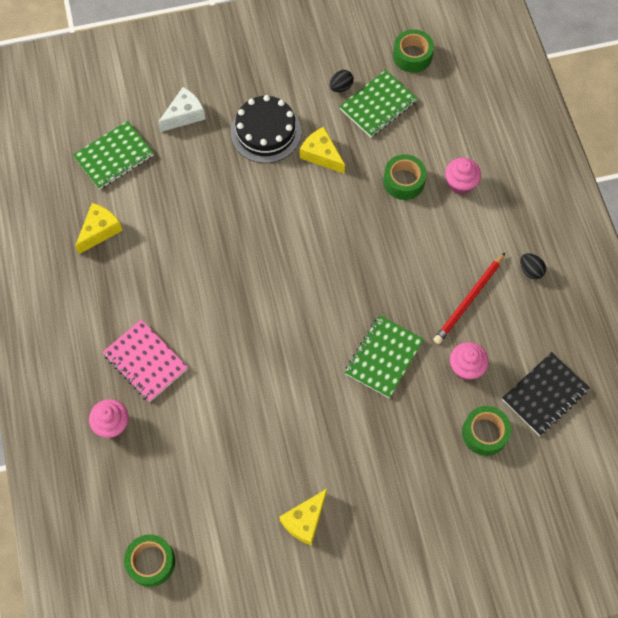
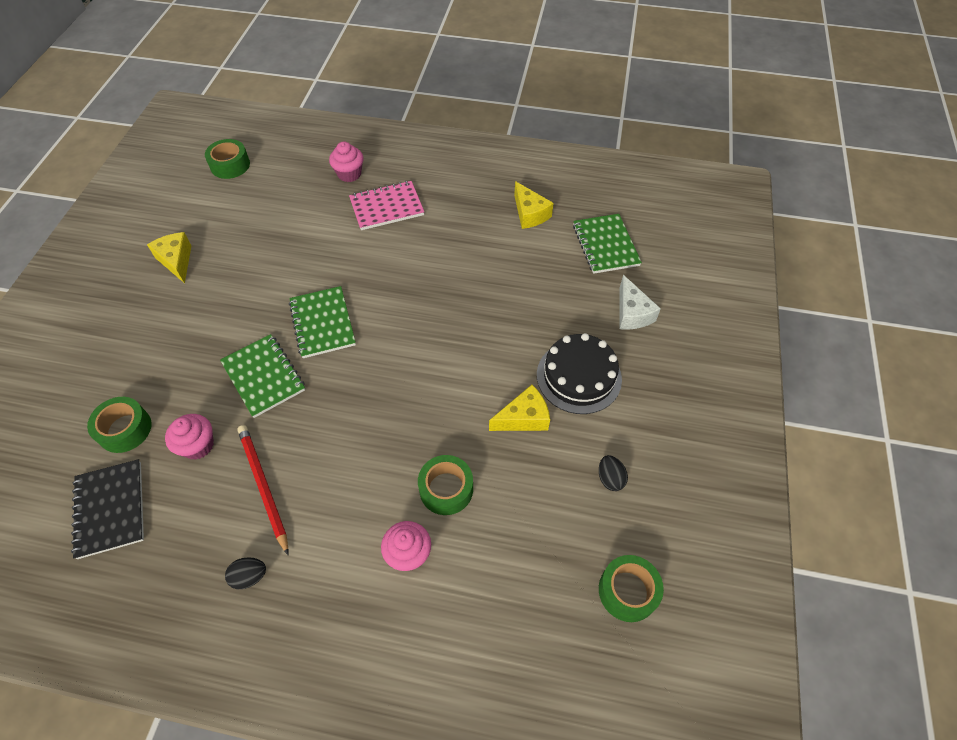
camera: 115 degrees right, 10 degrees down
green notebook [339,70,418,137] -> green notebook moved to [289,286,356,358]

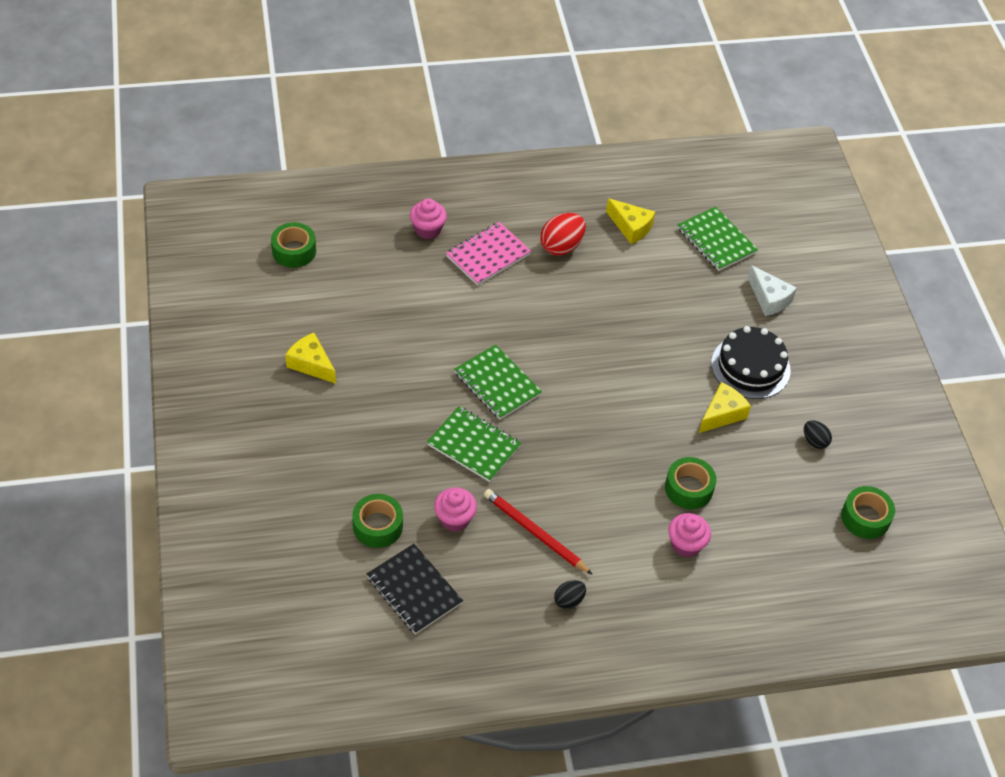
camera: 25 degrees left, 5 degrees down
none -> red egg [540,213,586,256]

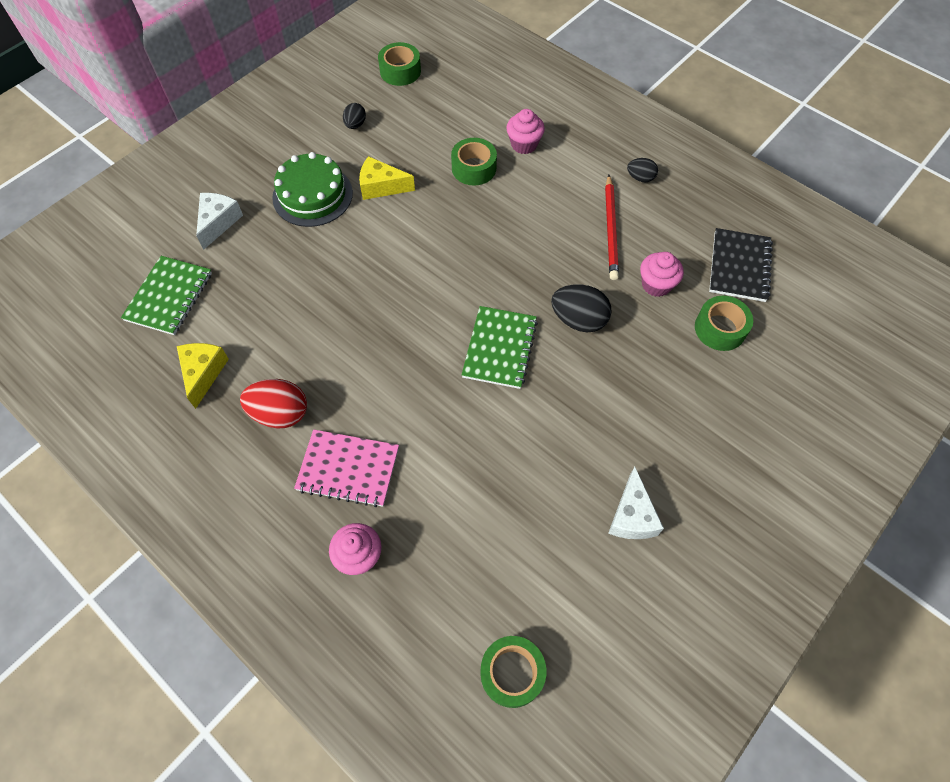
camera: 125 degrees left, 10 degrees up
yellow cheese [285,333,336,384] -> white cheese [608,467,664,539]
green notebook [427,406,521,482] -> black egg [551,284,612,332]
black cake [711,326,791,399] -> green cake [272,152,353,227]

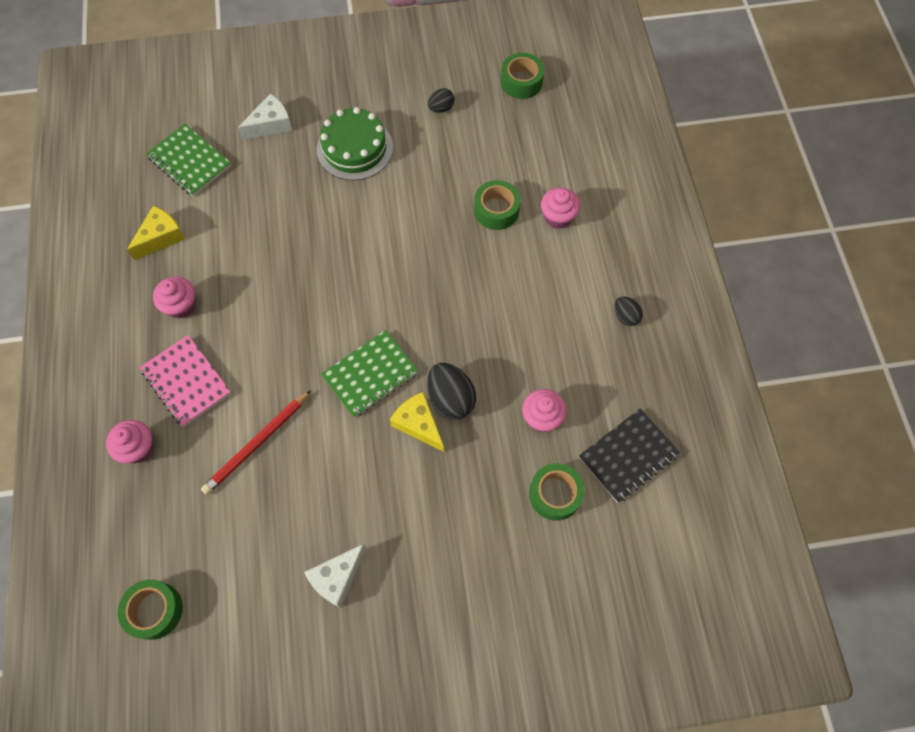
camera: 40 degrees right, 5 degrees up
green notebook [121,256,212,335] -> green notebook turned 75 degrees clockwise [146,124,231,196]
red egg [240,379,307,429] -> pink cupcake [153,277,196,319]
yellow cheese [359,156,415,200] -> yellow cheese moved to [390,392,444,452]
red pencil [605,175,619,280] -> red pencil moved to [201,390,311,495]

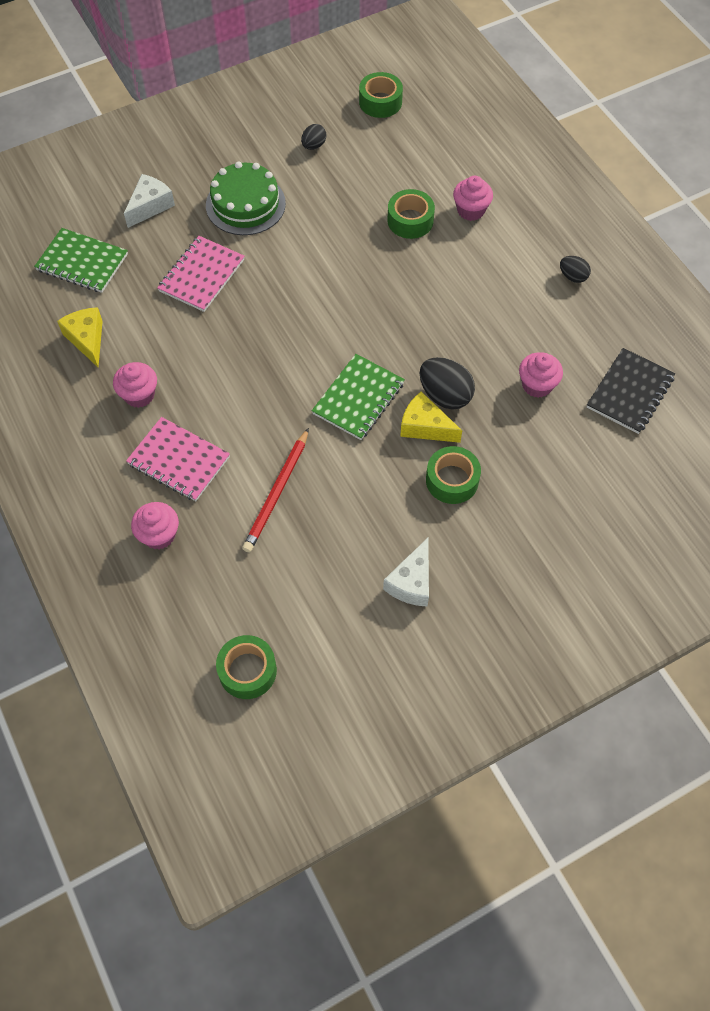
camera: 20 degrees left, 5 degrees down
yellow cheese [127,206,186,260] -> yellow cheese turned 45 degrees counterclockwise [57,307,103,367]
green tape [529,463,585,521] -> green tape moved to [426,446,481,504]
none -> pink notebook [157,236,245,312]

